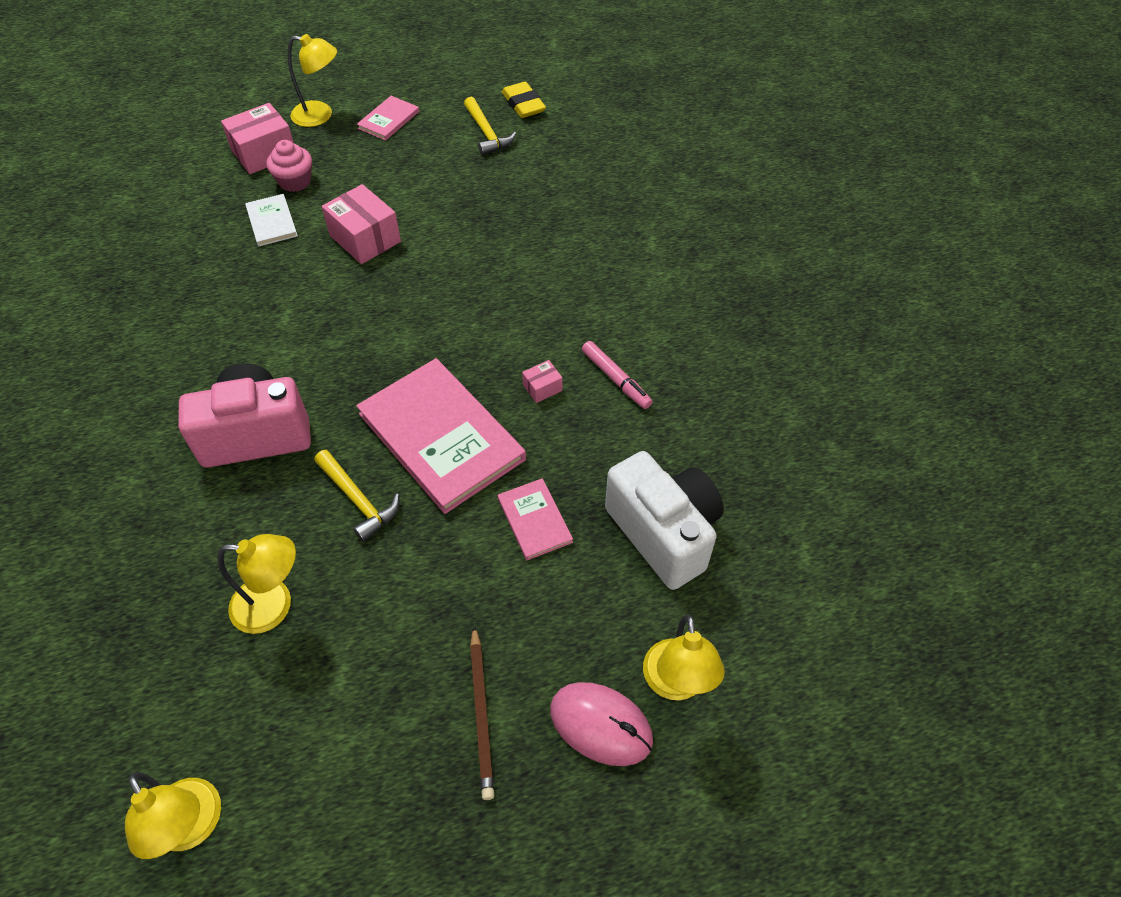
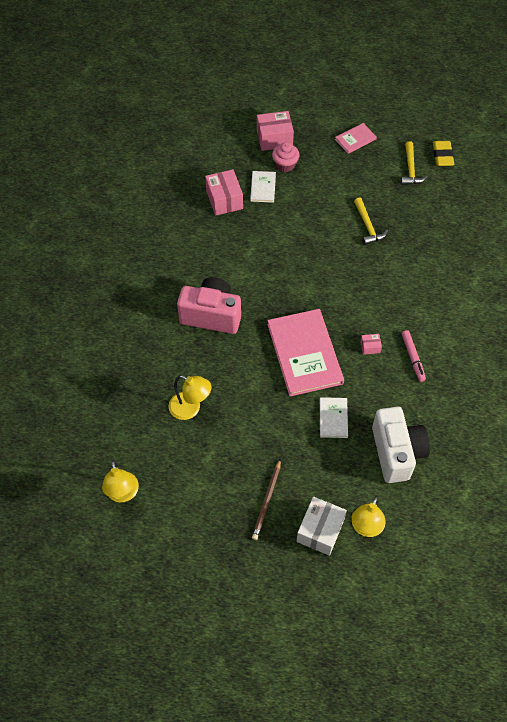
camera: 25 degrees right, 5 degrees up
yellow lamp [288,34,337,127] -> none
yellow hammer [314,450,400,542] -> yellow hammer moved to [354,197,388,245]
pink box [322,184,401,264] -> pink box moved to [205,169,243,216]
pink book [498,478,573,560] -> white book [320,397,348,438]
pink mouse [550,682,653,766] -> white box [296,497,347,556]

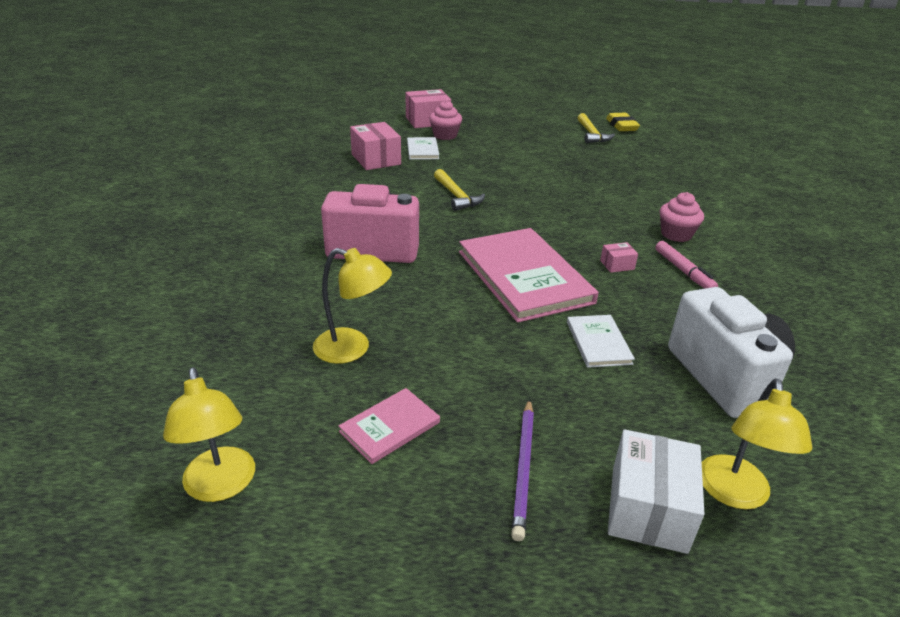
camera: 10 degrees left, 25 degrees down
brown pencil [252,458,281,540] -> purple pencil [511,399,534,541]
pink book [335,123,377,154] -> pink book moved to [339,388,440,464]
yellow hammer [354,197,388,245] -> yellow hammer moved to [434,169,485,211]
none -> pink cupcake [660,192,704,242]

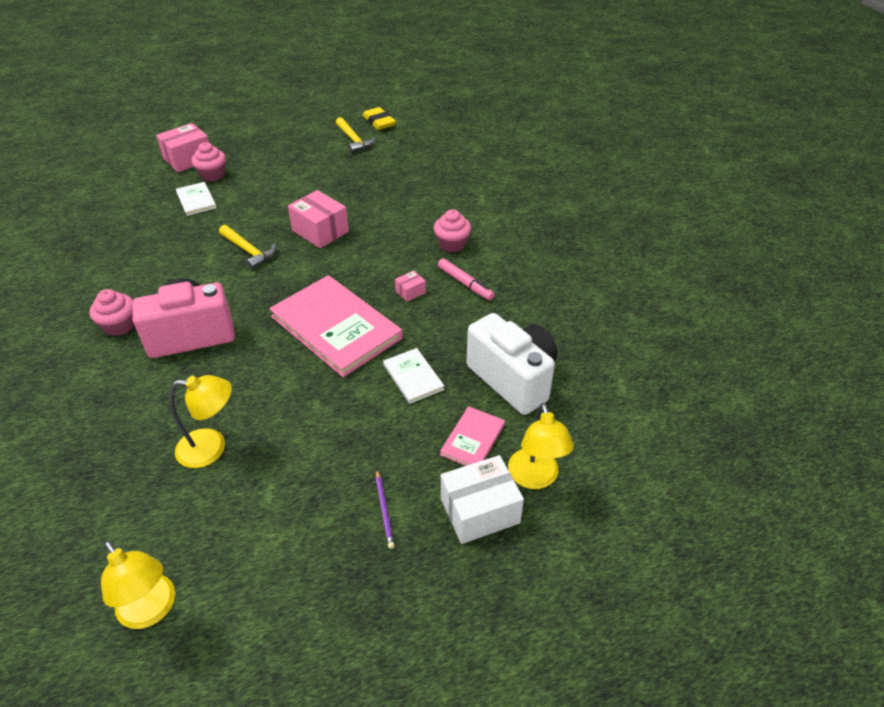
camera: 20 degrees left, 10 degrees up
pink book [339,388,440,464] -> pink book moved to [440,406,505,466]
pink box [350,122,401,170] -> pink box moved to [288,190,349,248]
purple pencil [511,399,534,541] -> purple pencil [376,470,395,549], size x0.66
white box [608,429,704,554] -> white box turned 75 degrees clockwise [441,455,524,544]
none -> pink cupcake [89,289,134,336]

